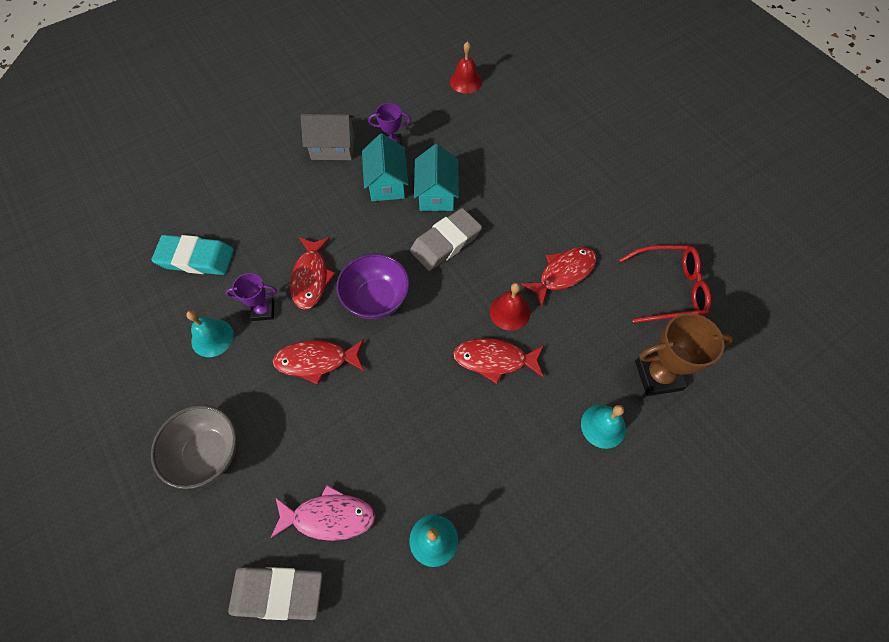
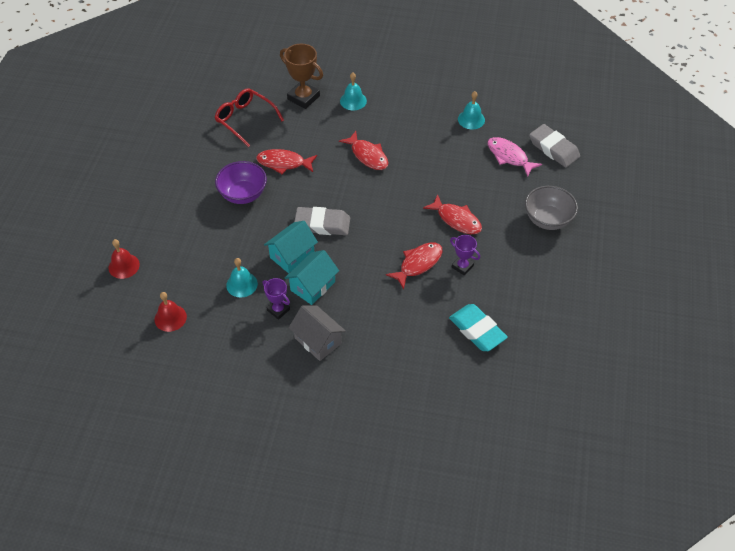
camera: 135 degrees left, 10 degrees down
turquoise bell [186,310,234,357] -> turquoise bell moved to [226,258,258,298]
purple bowl [336,253,410,319] -> purple bowl moved to [215,161,267,204]
red bell [490,283,530,331] -> red bell moved to [109,239,140,279]

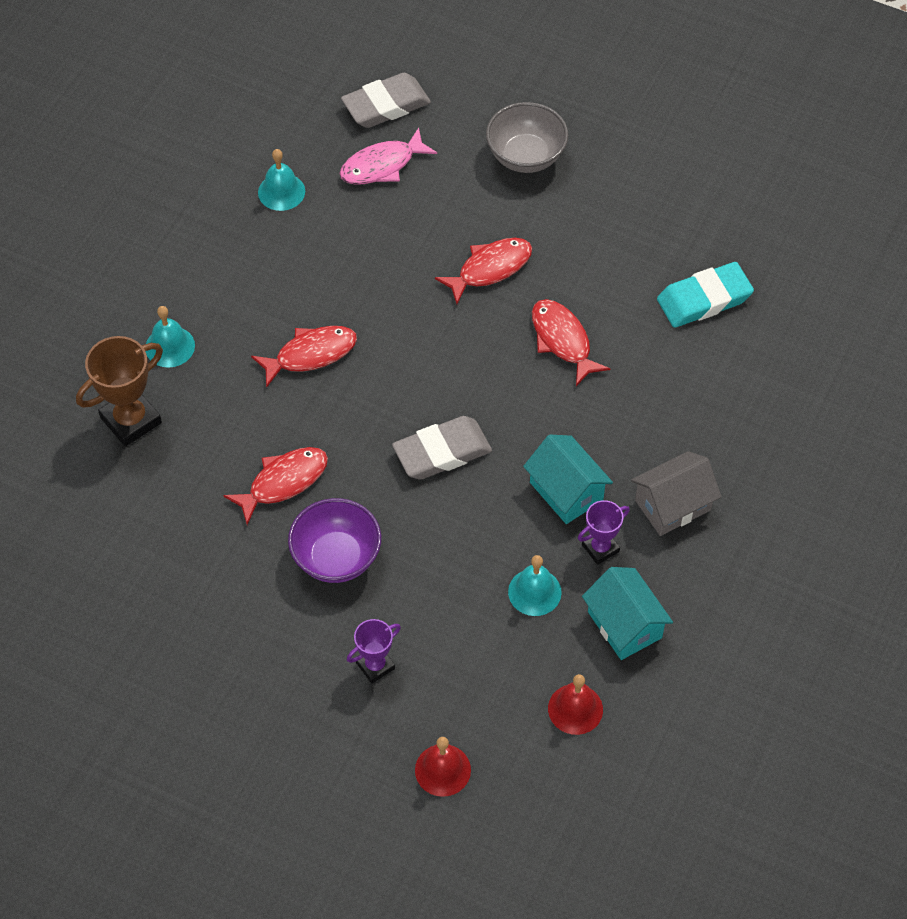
camera: 75 degrees left, 5 degrees up
red glasses [214,88,284,147] -> none
red fish [256,149,317,174] -> red fish turned 150 degrees counterclockwise [223,447,328,525]
turquoise house [264,221,318,273] -> turquoise house moved to [582,567,673,660]
grey eraser [294,207,350,235] -> grey eraser turned 45 degrees clockwise [392,416,492,480]
purple trophy [450,235,480,276] -> purple trophy moved to [347,619,401,684]

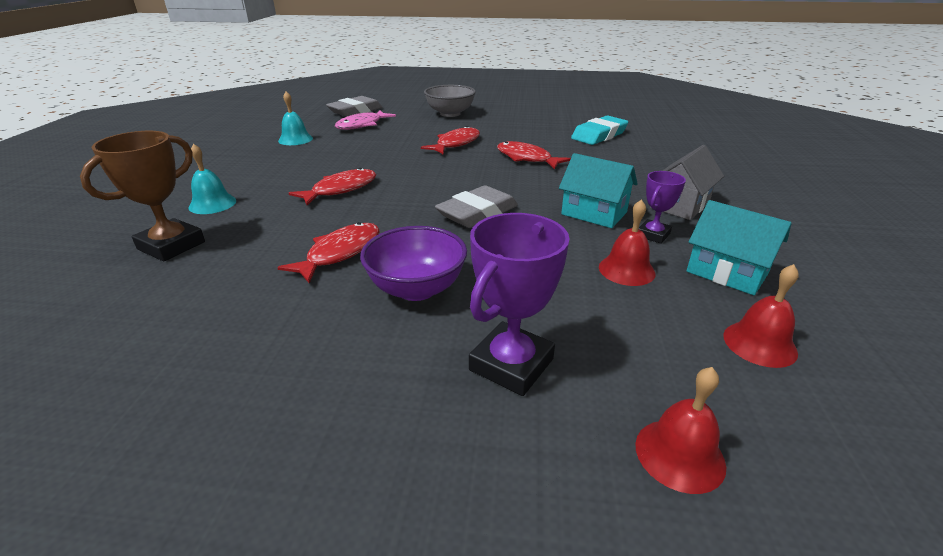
camera: 20 degrees left, 25 degrees down
purple trophy [347,619,401,684] -> purple trophy [469,213,570,396], size x1.69
turquoise bell [508,555,562,616] -> red bell [599,199,656,286]

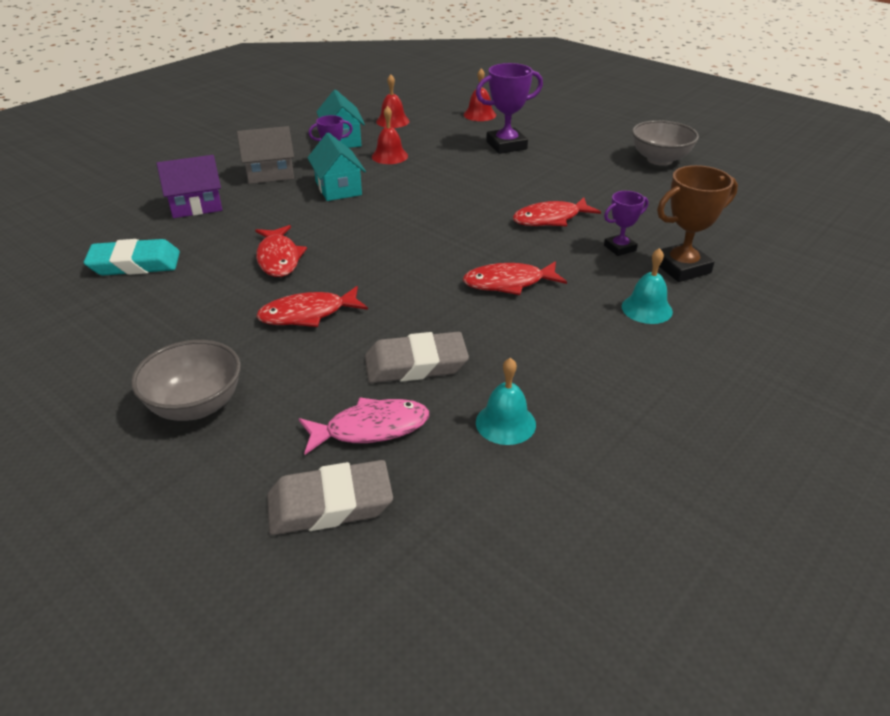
camera: 145 degrees left, 5 degrees up
purple bowl [360,226,467,301] -> none
grey eraser [435,185,518,228] -> grey eraser moved to [365,332,469,383]
none -> purple house [157,155,222,218]
none -> purple trophy [604,191,648,256]
none -> grey bowl [632,120,699,166]

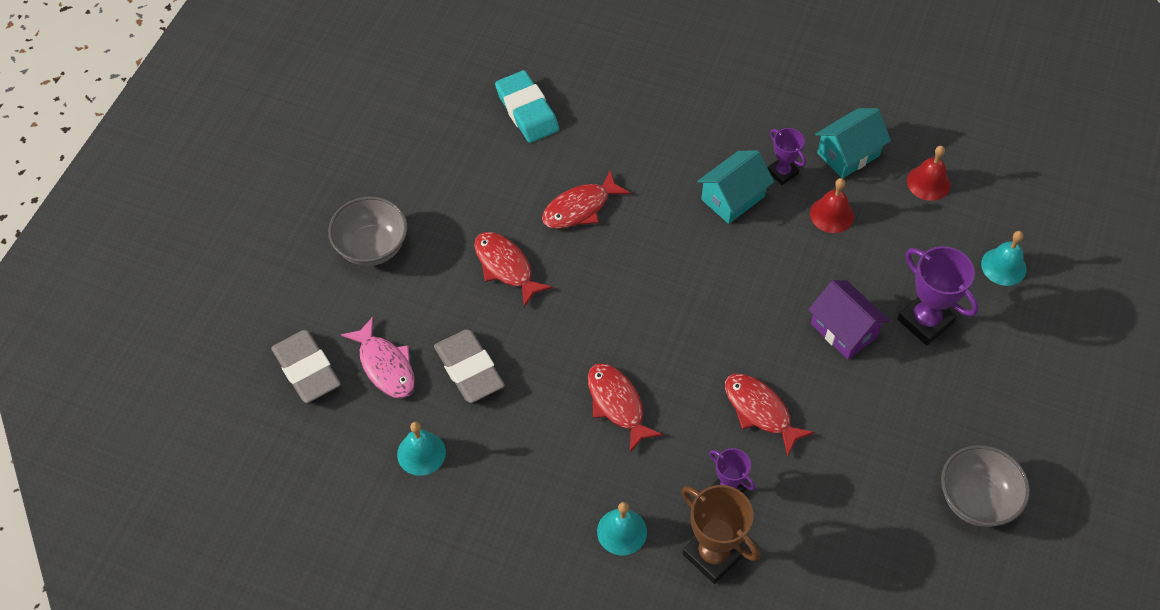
camera: 70 degrees right, 20 degrees up
purple house [157,155,222,218] -> purple house moved to [808,280,890,360]
grey house [237,126,294,184] -> none
red bell [464,68,496,121] -> turquoise bell [981,231,1027,286]

